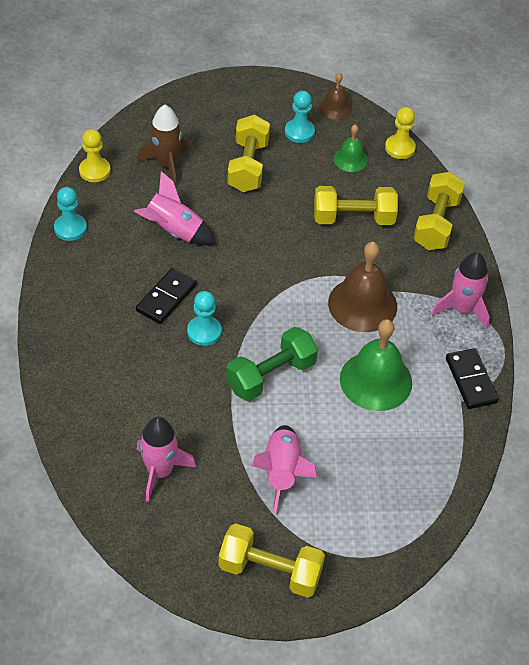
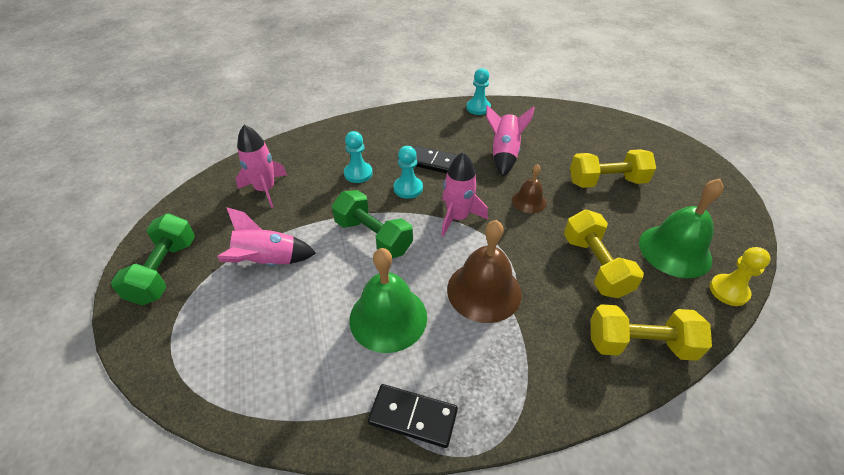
camera: 80 degrees right, 5 degrees down
yellow pawn [79,129,111,182] -> none
brown rocket [137,105,188,186] -> none
yellow dumbbell [218,524,325,598] -> green dumbbell [111,213,195,305]
turquoise pawn [285,91,315,143] -> turquoise pawn moved to [344,131,373,183]
brown bell [319,72,352,119] -> brown bell moved to [512,164,546,213]
green bell [333,124,368,172] -> green bell [639,179,724,278], size x1.82
pink rocket [432,252,490,329] -> pink rocket moved to [441,152,488,237]
black domino [446,348,499,409] -> black domino turned 45 degrees clockwise [368,384,458,448]

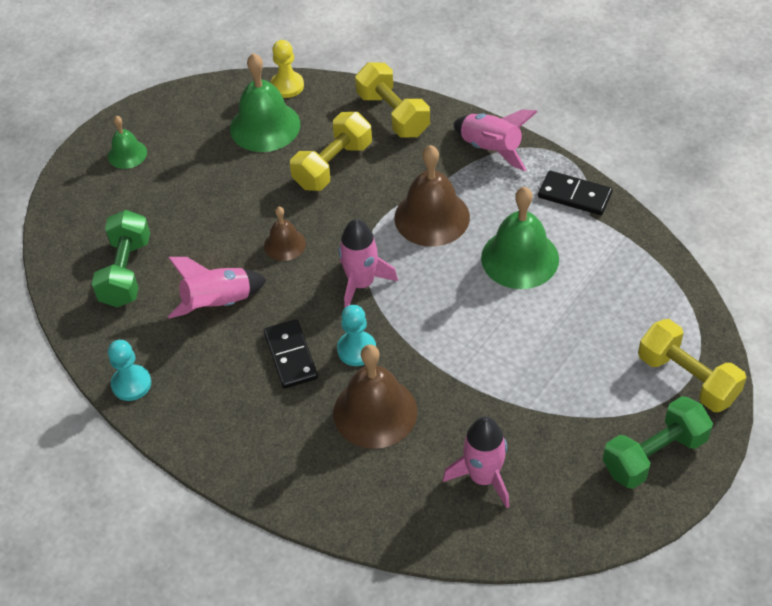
camera: 125 degrees left, 5 degrees up
pink rocket [217,207,316,266] -> pink rocket moved to [453,109,537,171]
green dumbbell [332,190,413,258] -> green dumbbell moved to [91,210,150,307]
turquoise pawn [344,131,373,183] -> brown bell [333,344,417,449]
black domino [368,384,458,448] -> black domino turned 45 degrees counterclockwise [538,171,613,215]
yellow dumbbell [570,149,656,188] -> yellow dumbbell moved to [638,319,746,412]
none -> green bell [108,116,147,169]

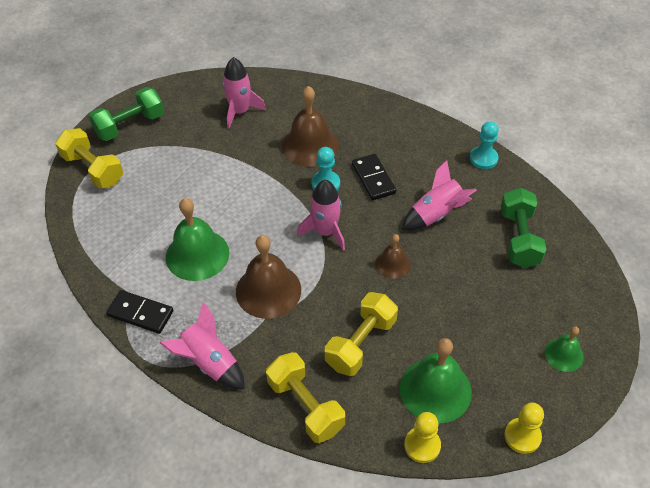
camera: 175 degrees right, 0 degrees up
none -> yellow pawn [504,403,544,454]

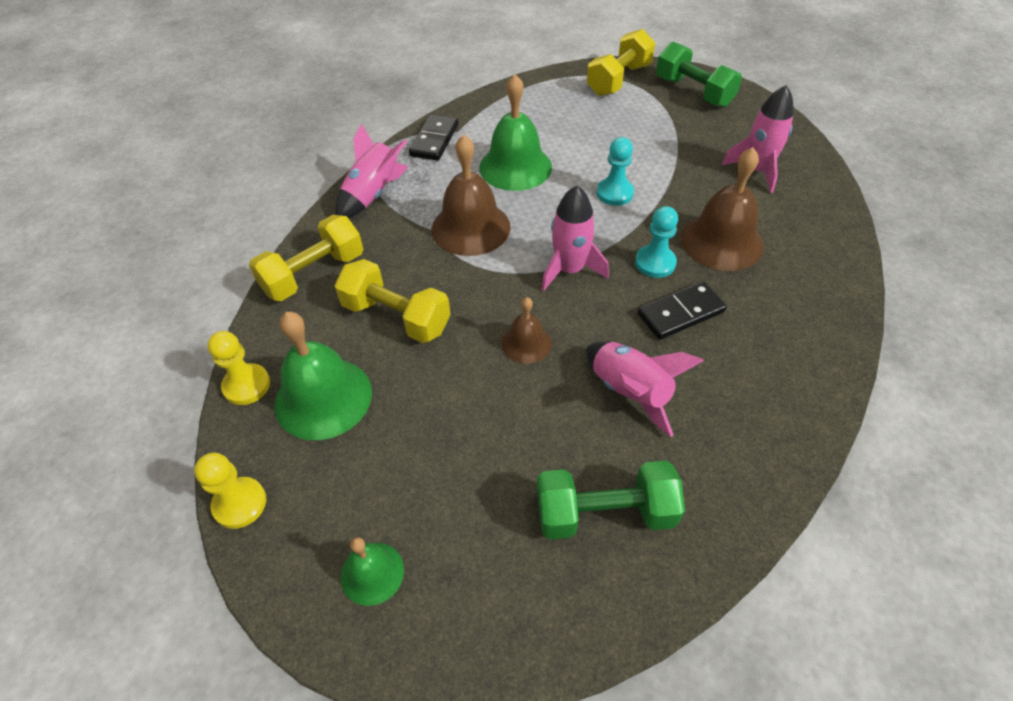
camera: 85 degrees right, 0 degrees up
turquoise pawn [470,121,499,169] -> turquoise pawn moved to [597,137,634,206]

